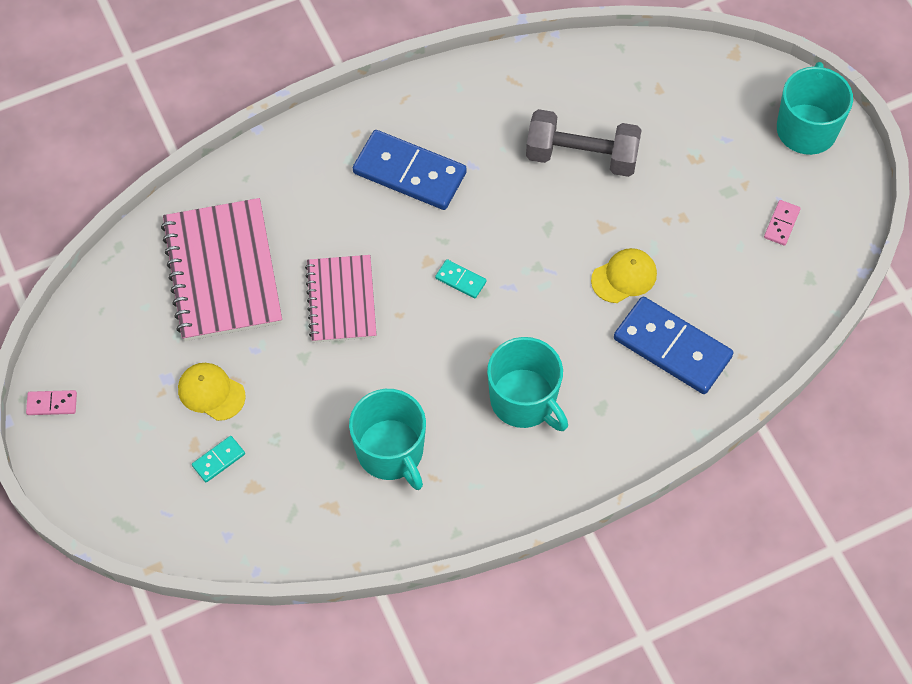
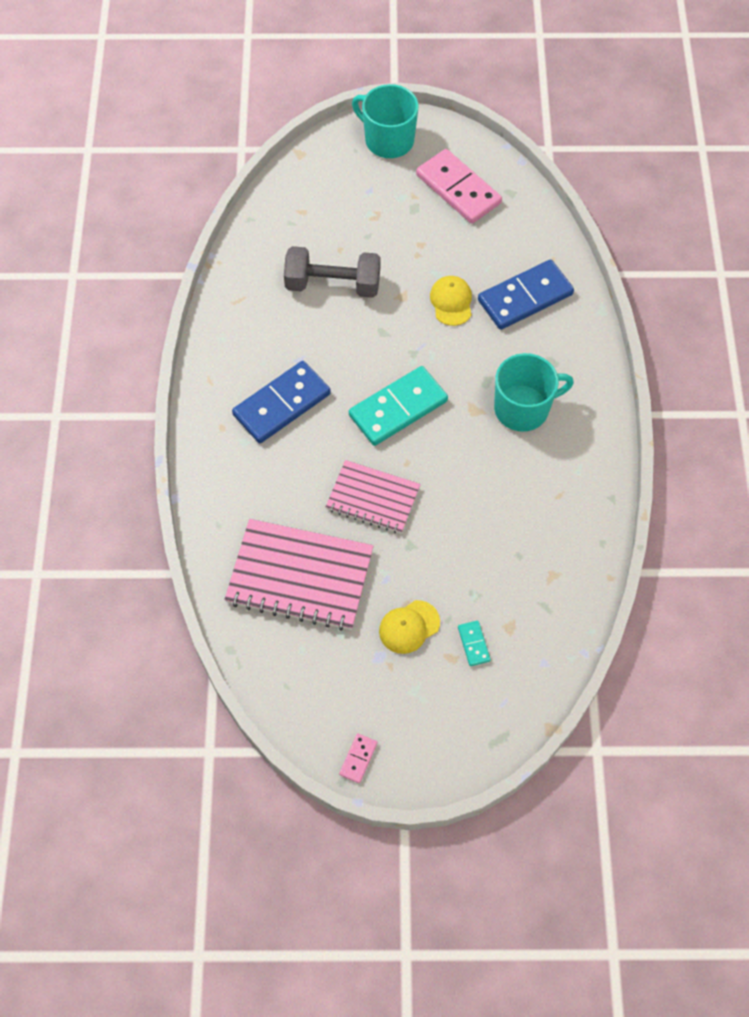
camera: 65 degrees left, 0 degrees up
turquoise mug [349,389,426,490] -> none
turquoise domino [435,259,487,299] -> turquoise domino [349,366,448,446], size x2.28
grey dumbbell [526,109,642,177] -> grey dumbbell turned 60 degrees clockwise [284,246,380,298]
pink domino [764,200,801,246] -> pink domino [416,149,502,224], size x2.28

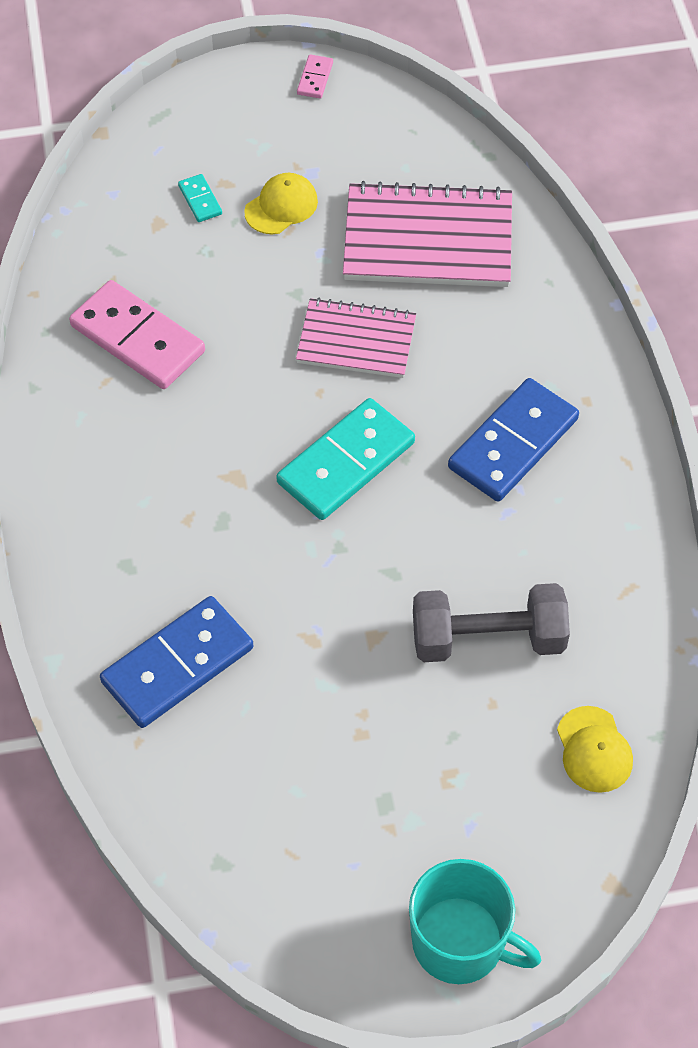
camera: 170 degrees right, 5 degrees down
pink domino [416,149,502,224] -> pink domino moved to [69,280,205,389]
yellow cap [430,276,472,326] -> yellow cap moved to [557,706,633,793]
turquoise mug [494,353,574,432] -> none

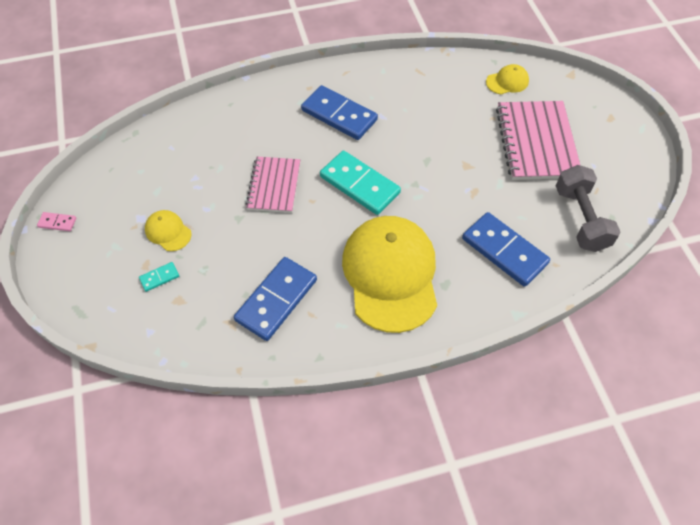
camera: 95 degrees left, 0 degrees up
pink domino [69,280,205,389] -> blue domino [234,257,317,341]
pink notebook [343,181,512,287] -> pink notebook moved to [496,101,580,180]
turquoise mug [409,859,541,984] -> none
grey dumbbell [413,583,570,662] -> grey dumbbell moved to [556,165,620,252]
none -> yellow cap [342,216,437,333]

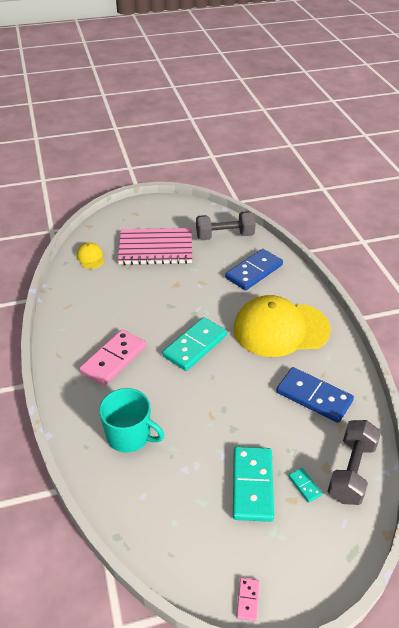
camera: 90 degrees left, 15 degrees down
yellow cap [145,210,192,251] -> turquoise domino [233,447,274,522]
pink notebook [246,157,300,213] -> none
blue domino [301,85,378,140] -> pink domino [79,329,146,386]
none -> turquoise mug [99,388,164,453]
none -> grey dumbbell [328,420,381,505]

